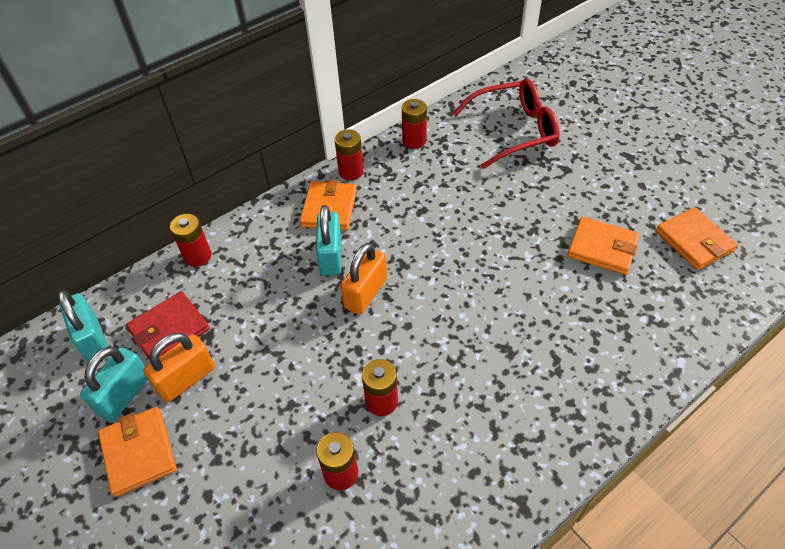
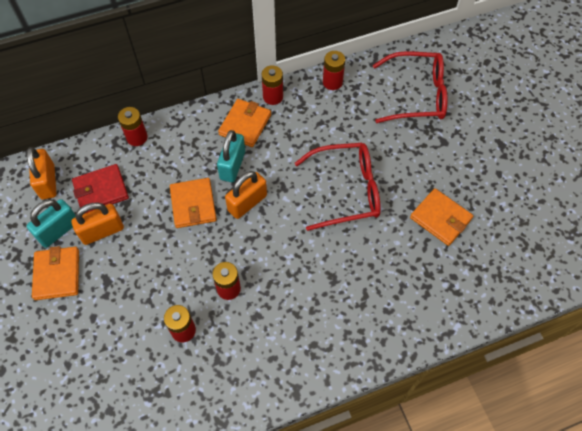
camera: 15 degrees right, 10 degrees up
turquoise padlock [58,290,108,362] -> orange padlock [27,147,57,199]
orange wallet [656,207,738,270] -> orange wallet moved to [170,178,217,228]
none -> red glasses [295,143,381,231]

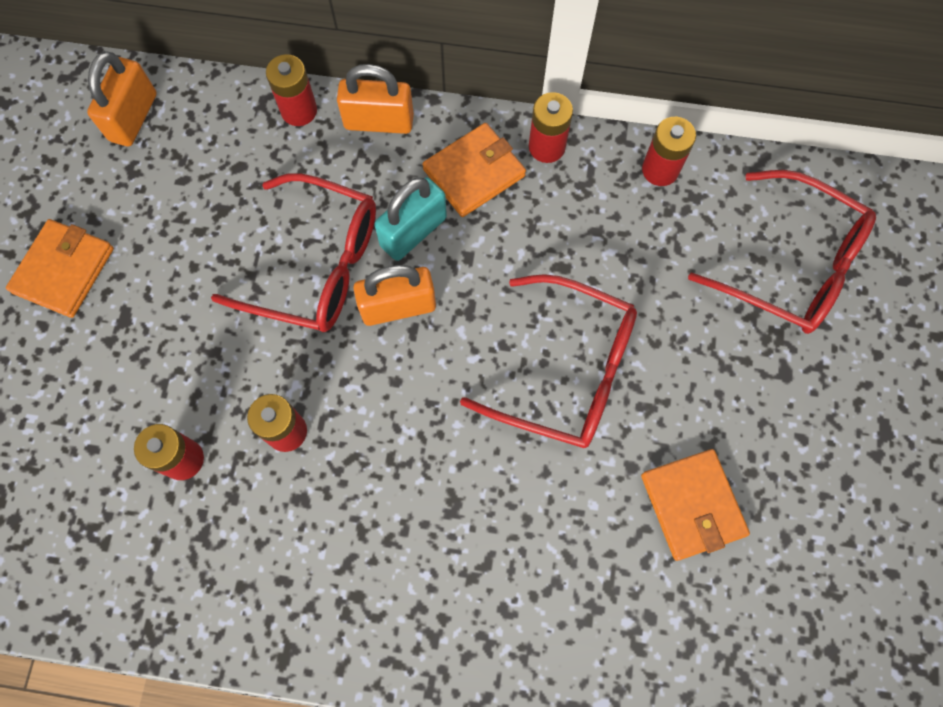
camera: 30 degrees right, 10 degrees up
turquoise padlock [27,199,75,248] -> none
orange padlock [71,202,124,245] -> orange padlock moved to [337,64,414,134]
red wallet [72,164,129,214] -> none
orange wallet [170,178,217,228] -> red glasses [211,173,376,332]

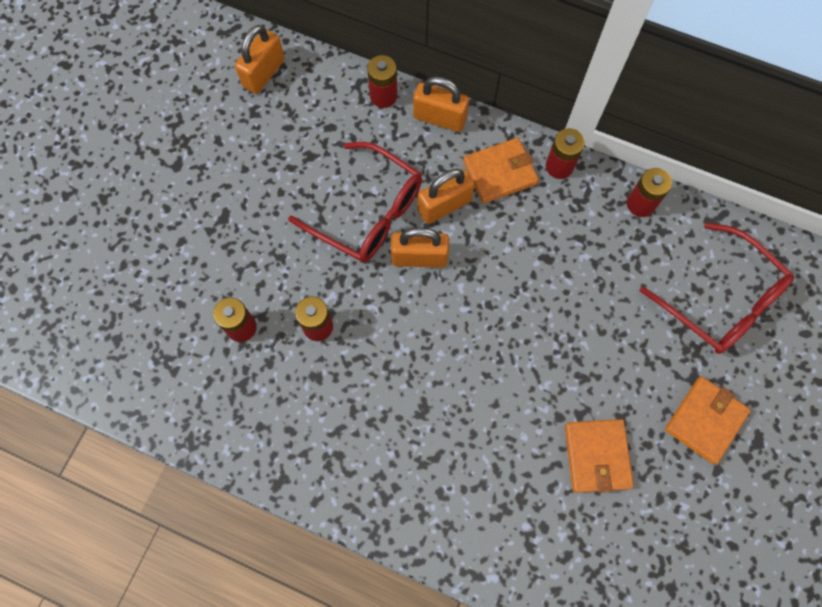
camera: 15 degrees right, 0 degrees up
orange wallet [6,219,114,318] -> orange wallet moved to [665,376,751,464]
turquoise padlock [374,177,447,261] -> orange padlock [417,169,475,224]
red glasses [460,274,637,448] -> none

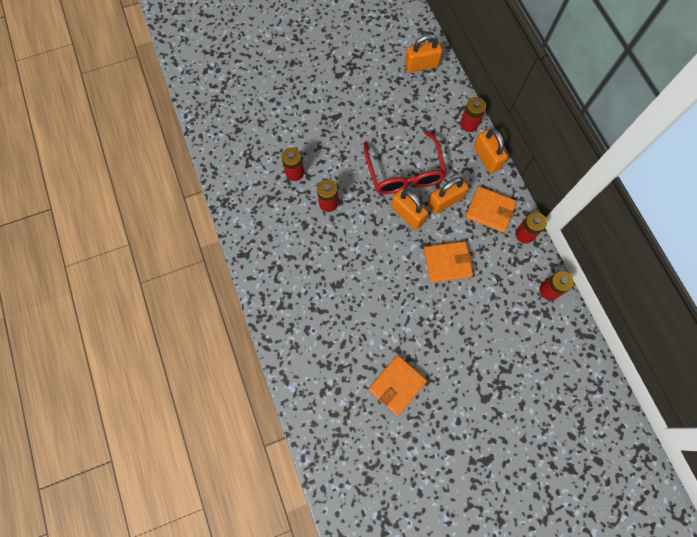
camera: 45 degrees right, 0 degrees up
orange padlock [417,169,475,224] -> orange padlock turned 45 degrees counterclockwise [428,177,468,214]
red glasses [640,222,794,354] -> none
orange wallet [665,376,751,464] -> orange wallet moved to [424,241,473,283]

